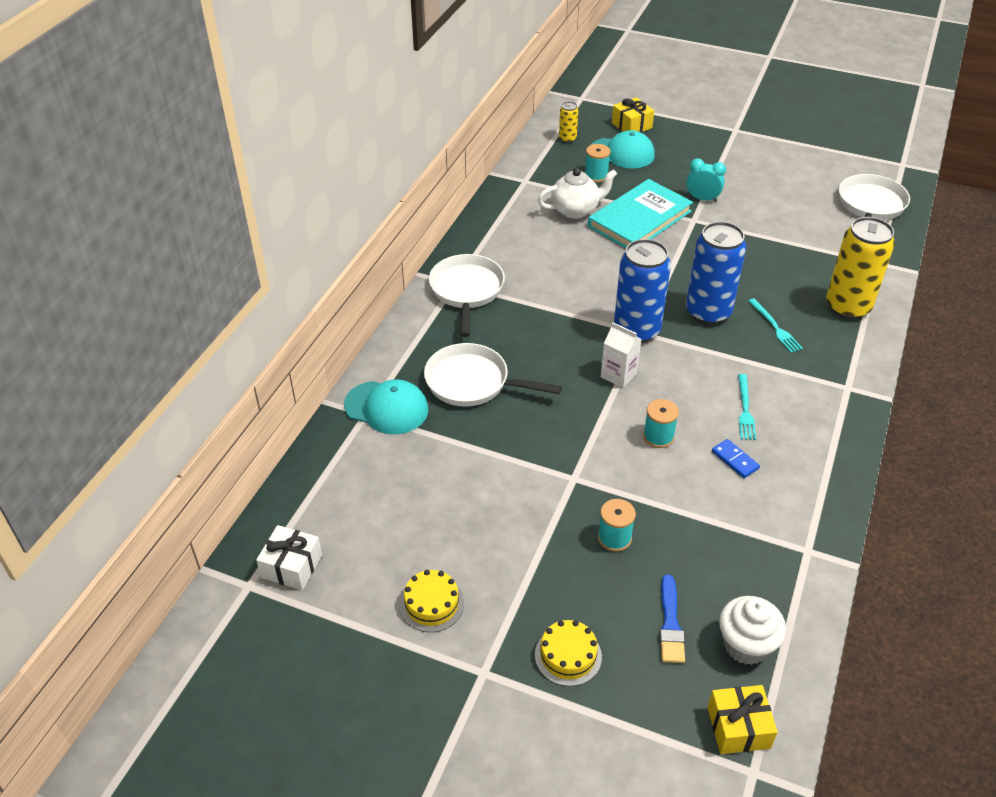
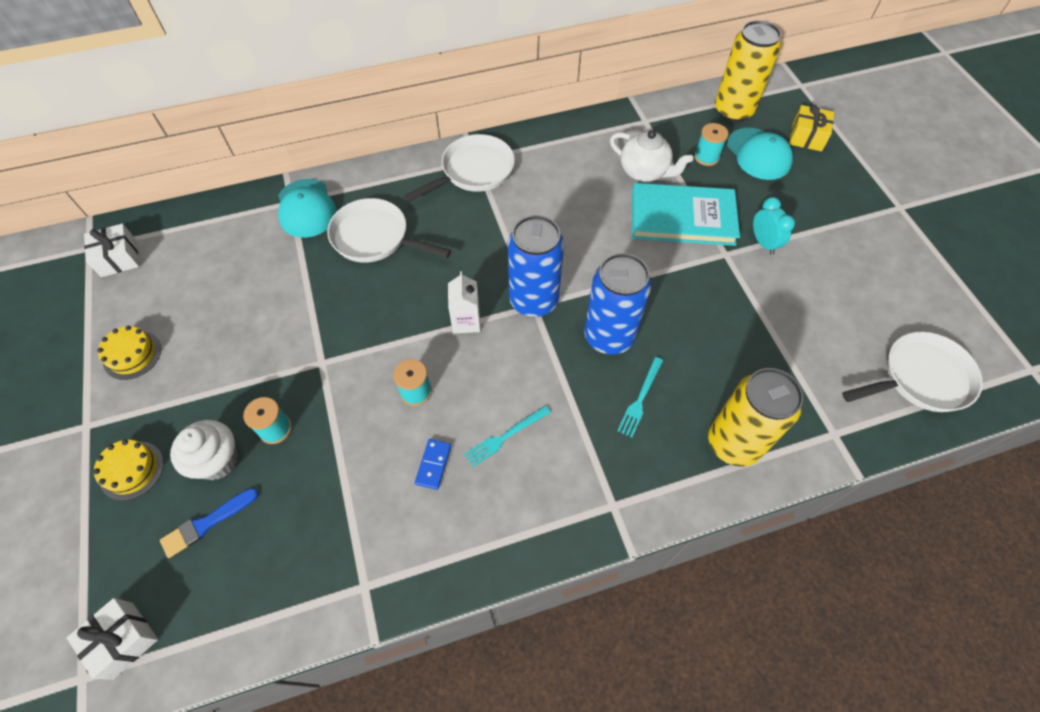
camera: 50 degrees right, 15 degrees up
white pan [424,343,562,407] -> white pan turned 45 degrees counterclockwise [327,198,451,263]
yellow can [559,102,578,143] -> yellow can [715,20,781,122], size x2.14
yellow gift [707,685,778,754] -> white gift [67,598,158,680]
white cupcake [719,596,786,665] -> white cupcake moved to [170,420,238,480]

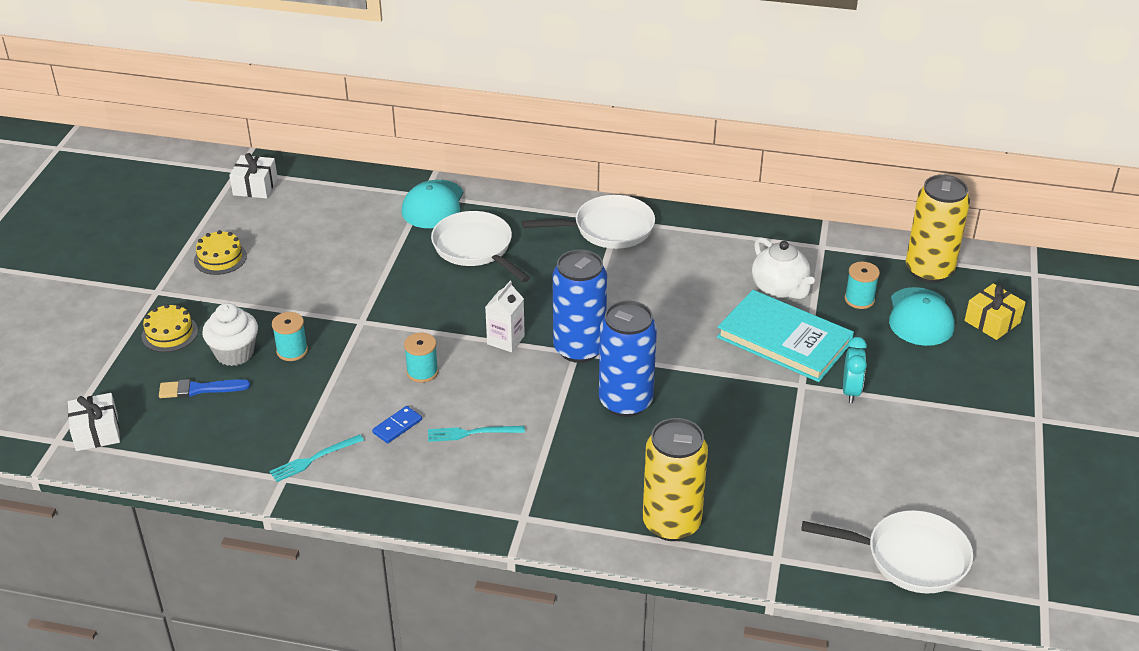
camera: 30 degrees right, 20 degrees down
turquoise fork [617,357,663,438] -> turquoise fork moved to [270,434,364,482]

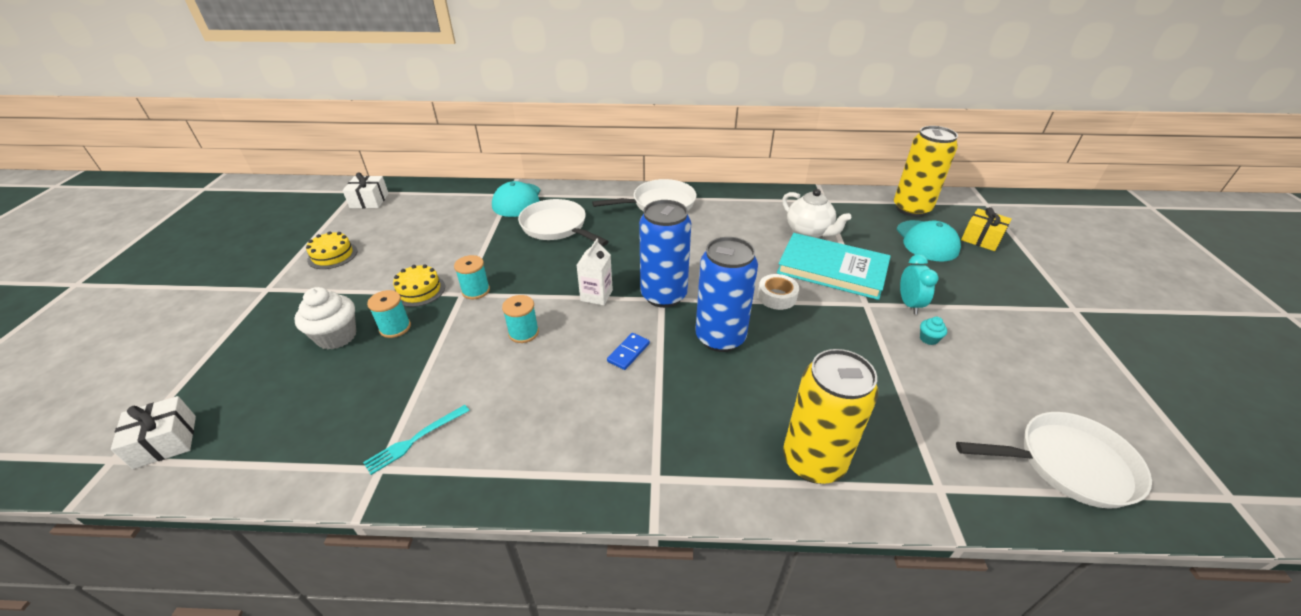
camera: 10 degrees left, 0 degrees up
yellow cake [142,304,198,352] -> yellow cake moved to [393,264,445,307]
blue brush [159,379,250,398] -> none
blue domino [372,406,422,443] -> blue domino moved to [607,333,650,370]
turquoise fork [428,426,525,442] -> none
turquoise spool [845,262,880,309] -> turquoise spool moved to [454,255,490,299]
none -> white tape [758,274,799,310]
none -> turquoise cupcake [920,317,947,345]

